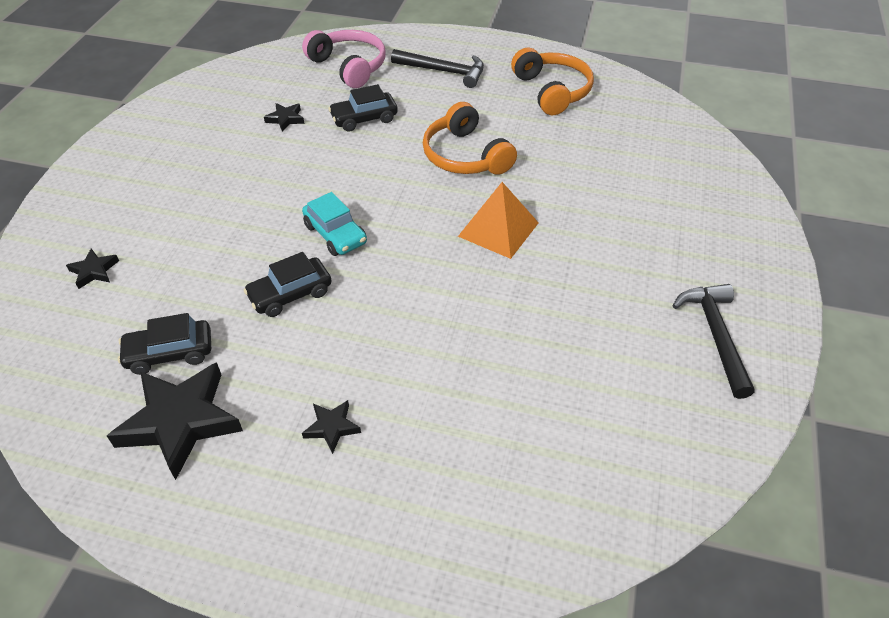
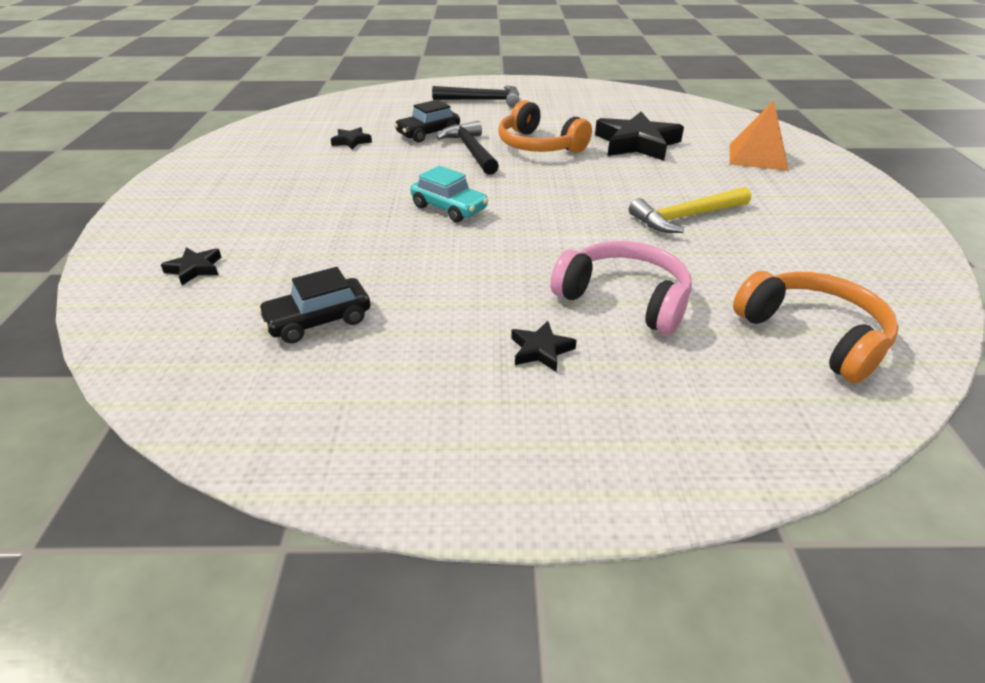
camera: 15 degrees left, 10 degrees down
black star [107,362,243,480] -> black star moved to [595,112,684,161]
black car [244,252,331,317] -> none
pink headphones [302,30,386,88] -> pink headphones moved to [550,241,692,335]
orange pyramid [458,182,539,259] -> orange pyramid moved to [730,101,788,171]
orange headphones [511,48,594,115] -> orange headphones moved to [733,271,899,383]
black hammer [673,284,755,399] -> black hammer moved to [436,121,499,175]
none -> yellow hammer [629,187,751,233]

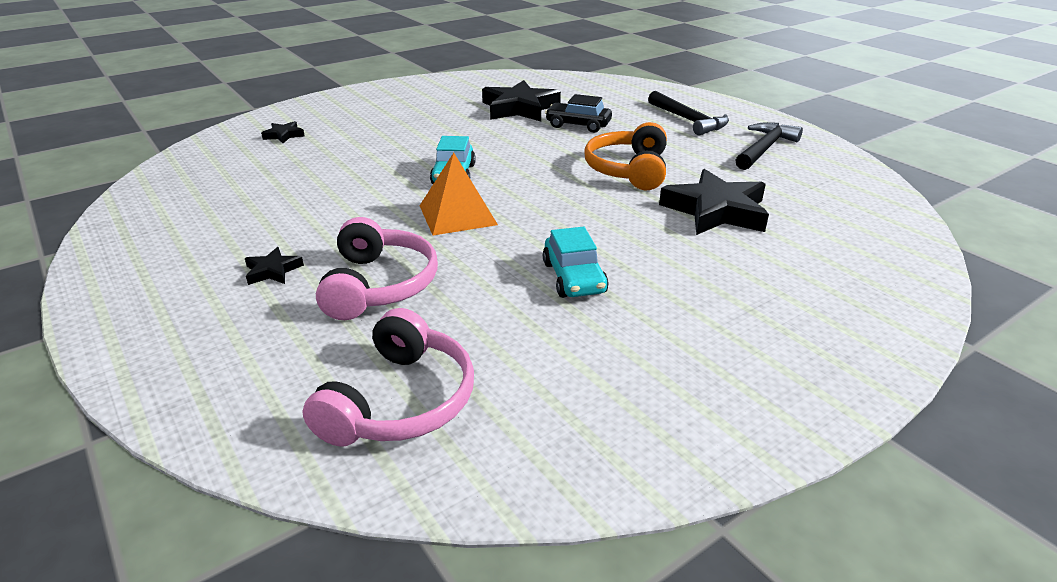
camera: 55 degrees right, 5 degrees down
black car [258,267,370,343] -> none
black star [331,127,372,150] -> black star [482,80,561,121], size x2.17
black hammer [436,121,499,175] -> black hammer moved to [736,122,803,170]
yellow hammer [629,187,751,233] -> turquoise car [543,226,608,298]
orange pyramid [730,101,788,171] -> orange pyramid moved to [420,153,498,235]
orange headphones [733,271,899,383] -> pink headphones [302,308,474,447]

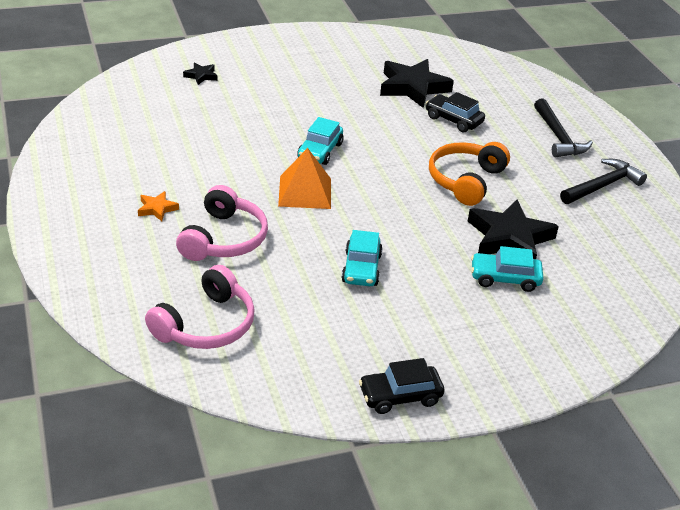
camera: 15 degrees right, 5 degrees up
black star [245,247,304,285] -> orange star [138,191,179,221]
none -> black car [359,358,445,414]
none -> turquoise car [471,246,544,292]

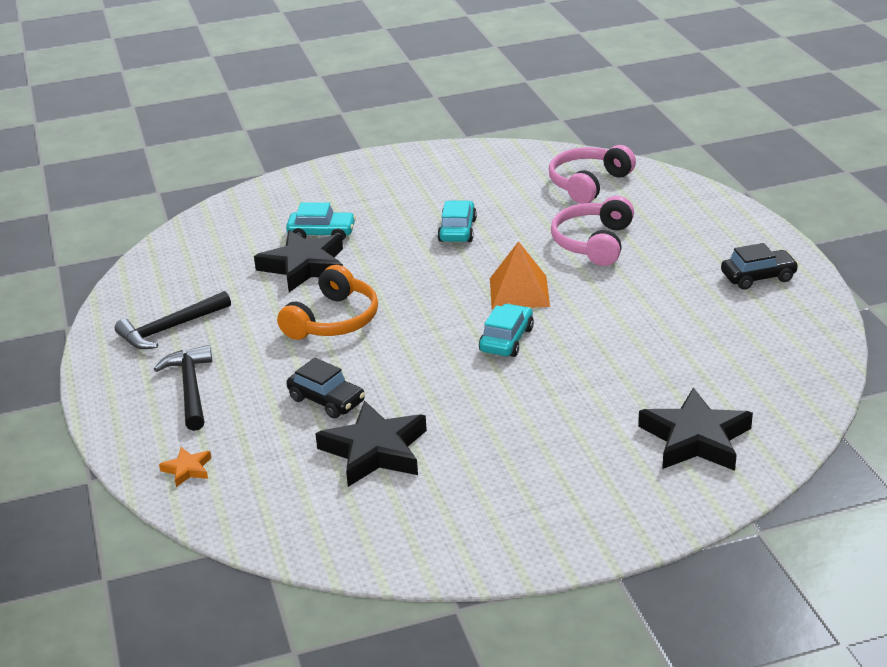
camera: 175 degrees left, 5 degrees down
orange star [138,191,179,221] -> orange star moved to [159,447,211,487]
black star [183,62,217,85] -> black star [638,388,753,471], size x2.17
black car [359,358,445,414] -> black car moved to [721,243,799,290]

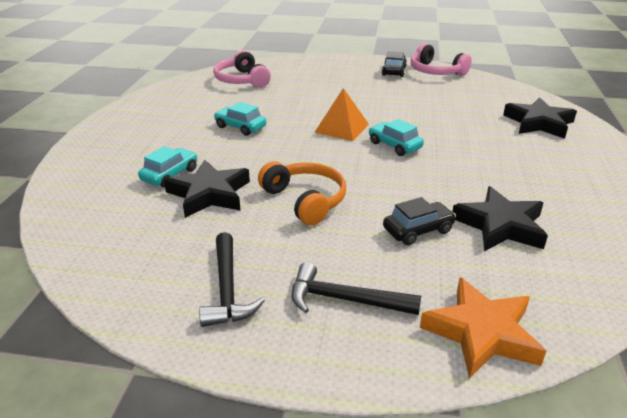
camera: 65 degrees left, 0 degrees up
orange star [159,447,211,487] -> orange star [420,277,546,379], size x2.17
pink headphones [551,196,634,266] -> pink headphones moved to [411,43,472,76]

